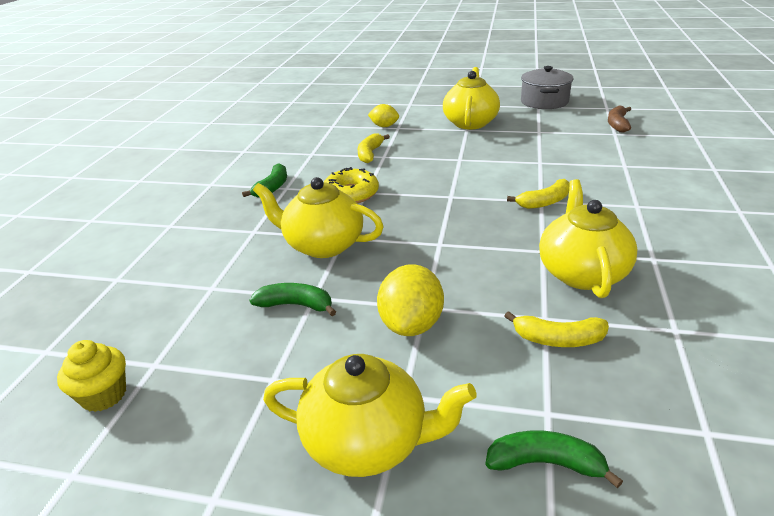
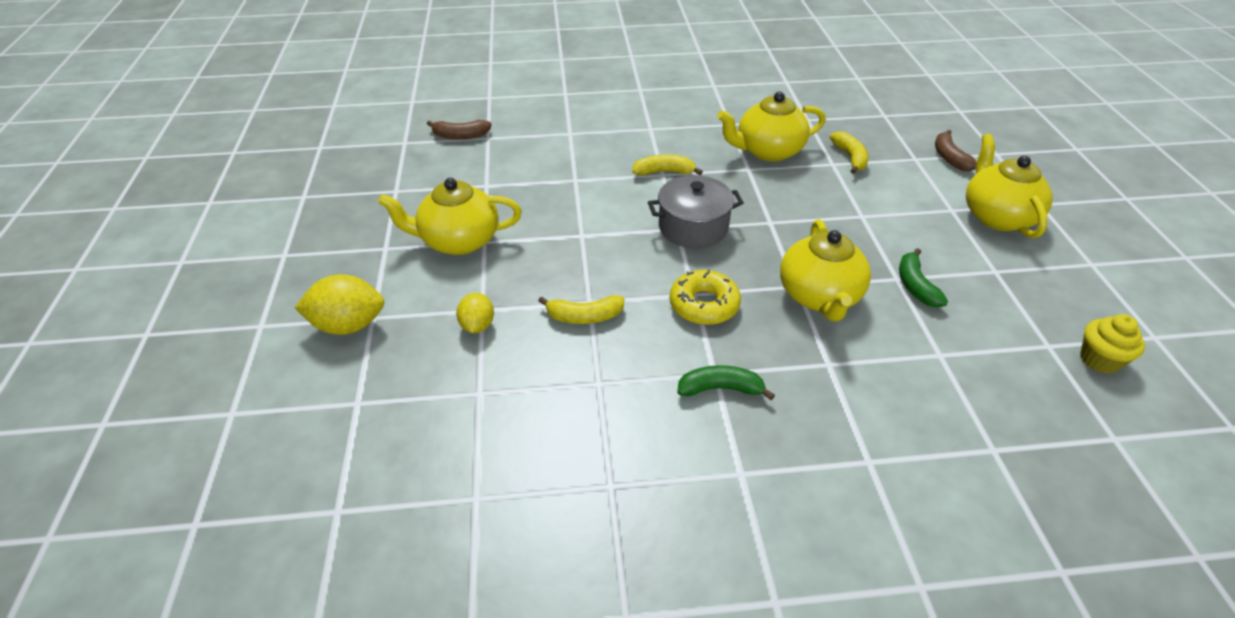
camera: 110 degrees left, 10 degrees up
yellow lemon [377,264,444,336] -> yellow lemon moved to [295,275,384,335]
green banana [485,431,623,488] -> brown banana [935,130,977,171]
yellow banana [507,179,570,209] -> yellow banana turned 45 degrees counterclockwise [632,154,703,176]
grey pot [521,66,574,109] -> grey pot moved to [648,175,744,248]

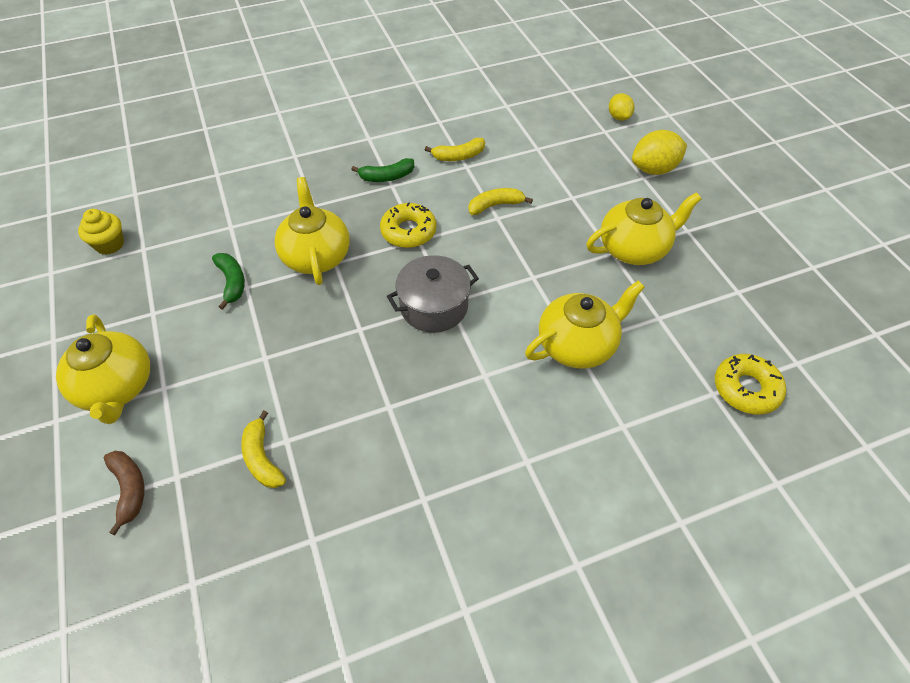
camera: 165 degrees right, 10 degrees up
brown banana [427,120,492,139] -> yellow donut [715,354,786,415]
yellow lemon [456,293,494,333] -> yellow lemon moved to [609,93,634,121]
yellow banana [632,154,703,176] -> yellow banana moved to [425,138,485,161]
yellow teapot [717,92,826,162] -> yellow teapot moved to [525,280,645,369]

